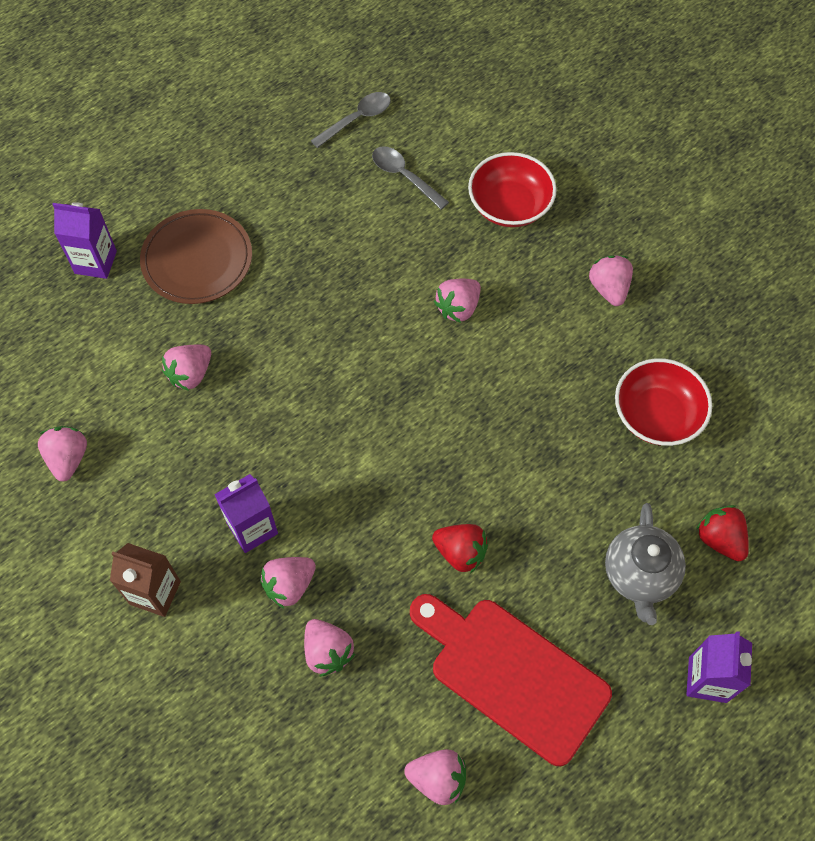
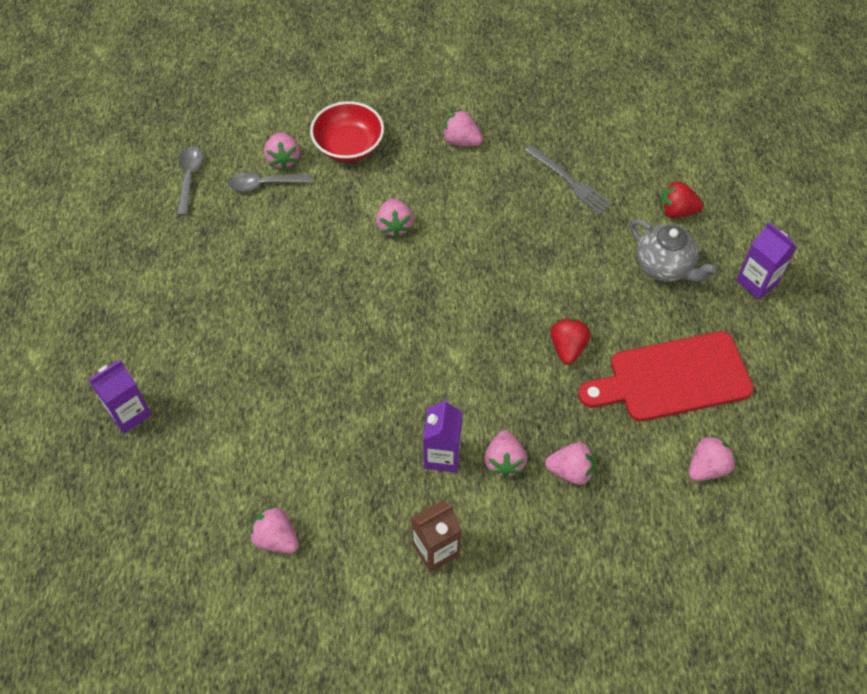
camera: 50 degrees left, 5 degrees down
brown plate [140,209,252,304] -> none
pink strawberry [162,345,211,391] -> pink strawberry moved to [264,132,300,170]
red strawberry [432,524,488,574] -> red strawberry turned 60 degrees counterclockwise [551,318,591,365]
red bowl [615,358,712,446] -> grey fork [524,145,612,214]

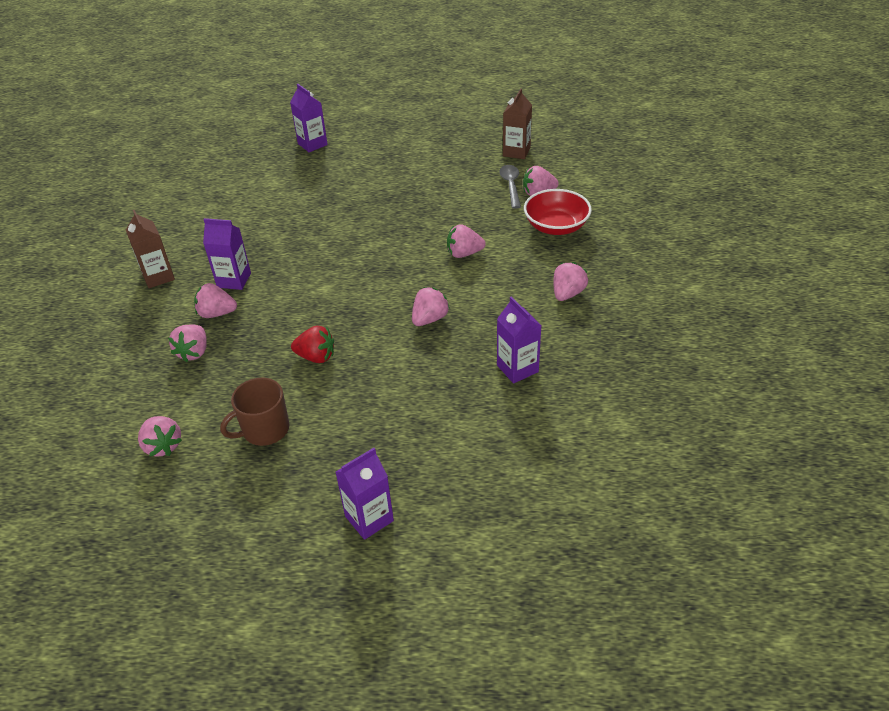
camera: 95 degrees right, 15 degrees down
grey spoon [177,146,203,216] -> brown carton [503,88,532,159]
pink strawberry [249,506,299,553] -> pink strawberry moved to [412,287,450,326]
grey fork [524,145,612,214] -> purple carton [497,296,542,384]
red cutting board [578,331,754,421] -> brown mug [220,378,290,446]
grey teapot [630,219,717,282] -> none
red strawberry [660,181,703,218] -> none

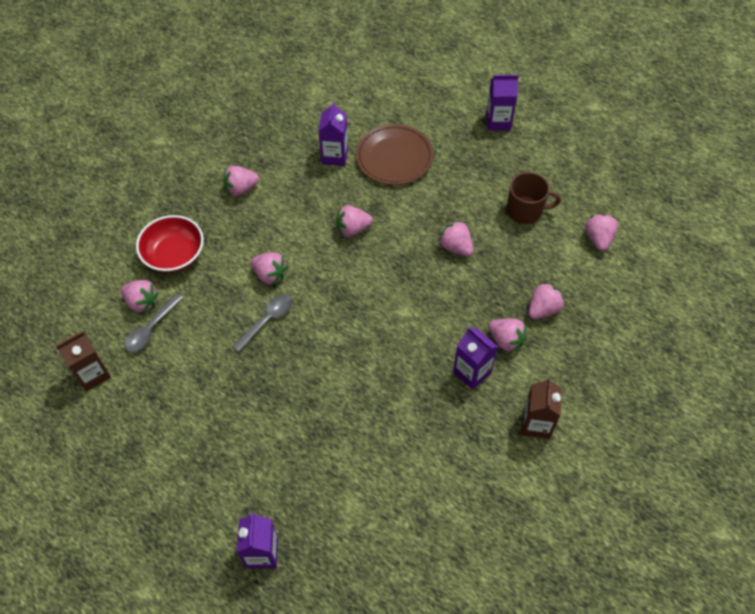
camera: 145 degrees left, 15 degrees up
red strawberry [291,326,334,363] -> pink strawberry [438,221,474,257]
none -> grey spoon [232,294,293,352]
none -> brown plate [356,124,434,185]

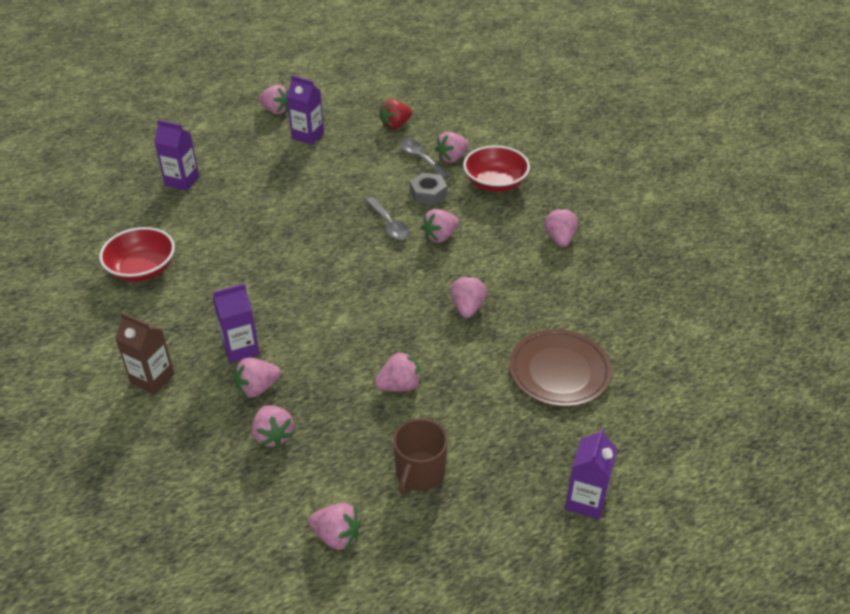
camera: 110 degrees right, 15 degrees down
brown carton [56,331,111,391] -> red strawberry [379,99,412,129]
purple carton [318,101,348,166] -> purple carton moved to [287,75,324,145]
none -> red bowl [99,227,175,282]
none -> pink strawberry [258,85,288,114]
none -> grey nut [410,173,447,205]

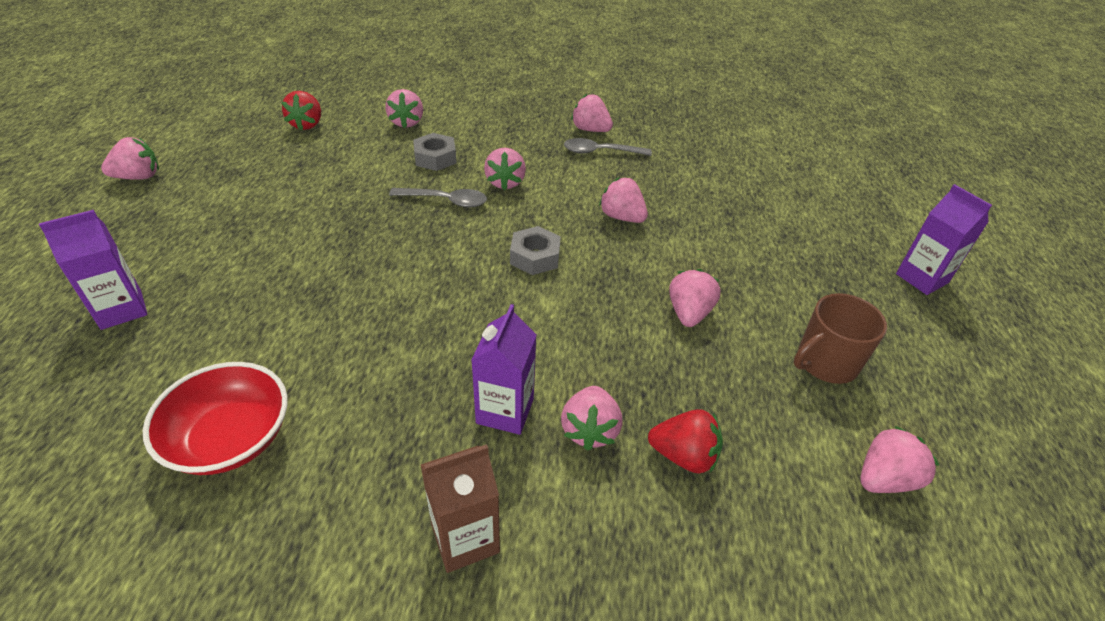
camera: 55 degrees left, 0 degrees up
pink strawberry [252,405,294,448] -> red strawberry [648,409,723,474]
purple carton [287,75,324,145] -> none
brown mug [393,418,448,495] -> brown mug turned 90 degrees clockwise [794,293,887,384]
grey spoon [400,139,450,179] -> grey spoon moved to [564,138,652,156]
red bowl [463,145,530,192] -> none
brown plate [509,329,612,407] -> none
none -> grey nut [510,226,561,275]

